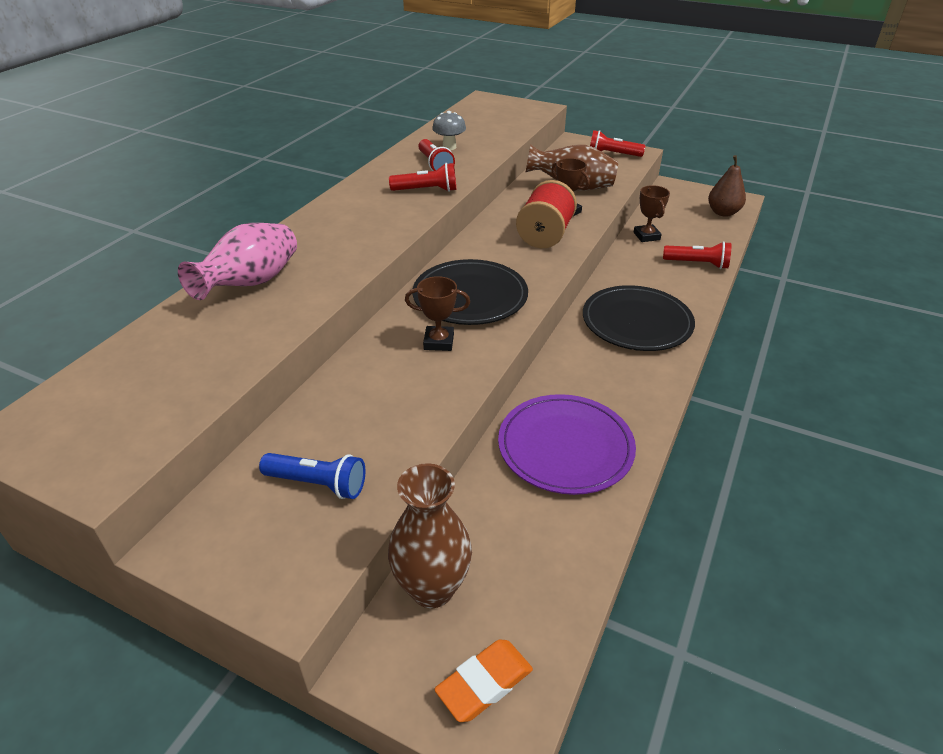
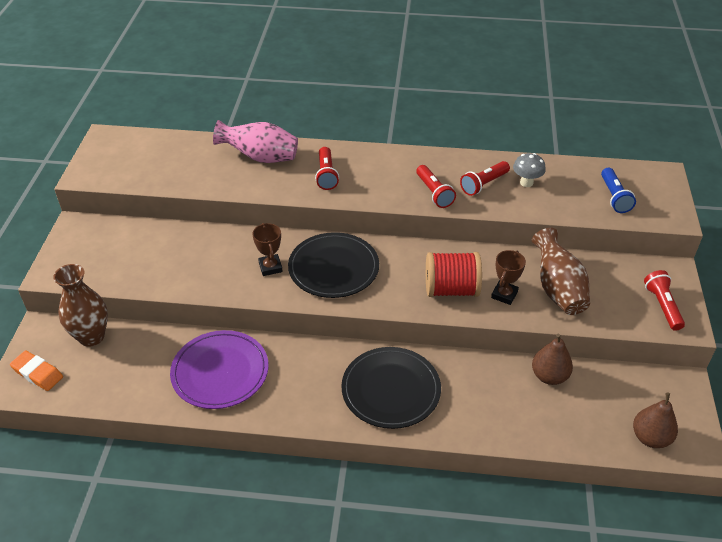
camera: 70 degrees right, 5 degrees up
blue flashlight [259,453,365,499] -> blue flashlight moved to [601,168,636,213]
brown trophy [634,185,670,242] -> brown pear [532,334,573,385]
red flashlight [663,241,732,269] -> red flashlight moved to [315,147,339,190]

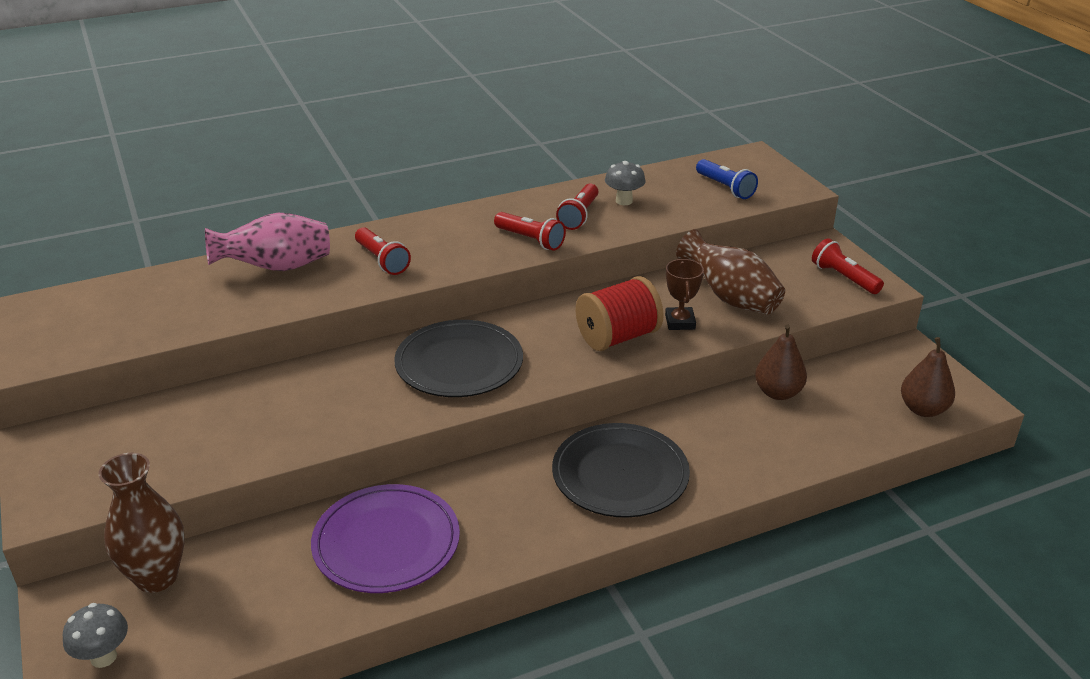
camera: 30 degrees left, 10 degrees down
orange eraser [10,351,63,391] -> grey mushroom [63,603,128,668]
brown trophy [252,223,283,276] -> none

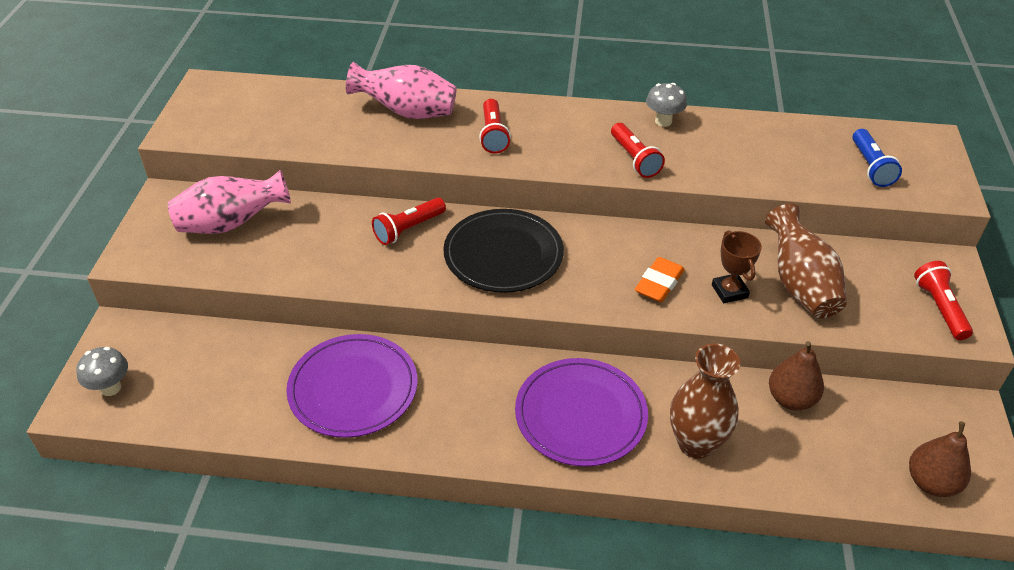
camera: 30 degrees right, 10 degrees up
brown vase [99,453,185,593] -> brown vase moved to [670,344,740,459]
black plate [552,423,690,517] -> purple plate [515,358,648,467]
red flashlight [556,183,598,230] -> red flashlight moved to [372,198,446,245]
red spool [576,276,664,351] -> orange eraser [635,257,685,302]
grey mushroom [605,161,646,205] -> grey mushroom moved to [646,83,687,127]
brown trophy [665,259,704,330] -> brown trophy turned 45 degrees counterclockwise [712,231,762,303]
none -> pink vase [168,170,291,234]

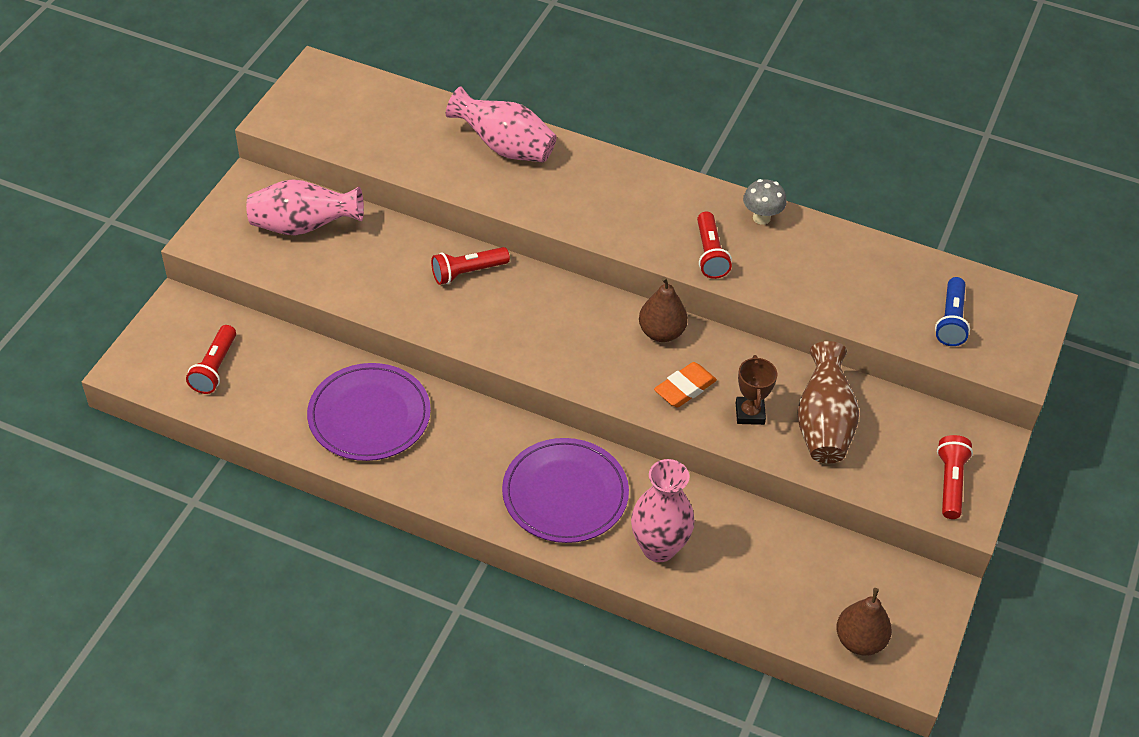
camera: 15 degrees right, 5 degrees up
grey mushroom [76,347,128,396] -> none
black plate [443,209,564,293] -> none
red flashlight [479,99,511,154] -> red flashlight moved to [186,325,236,394]
brown vase [670,344,740,459] -> pink vase [631,459,695,562]
brown pear [769,341,824,411] -> brown pear moved to [639,277,688,342]

